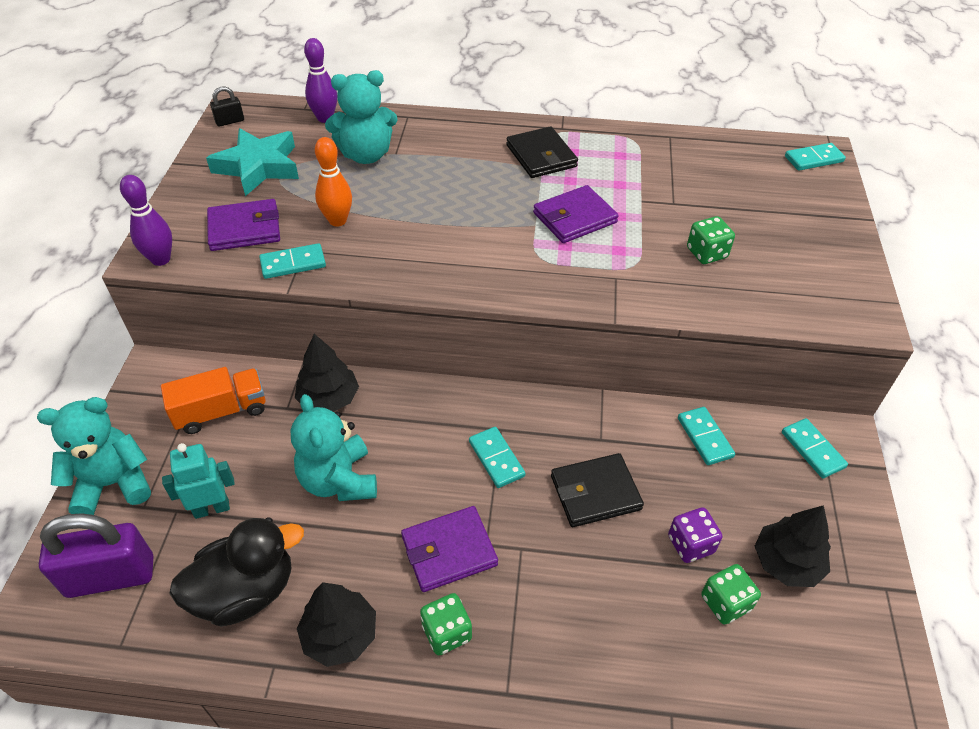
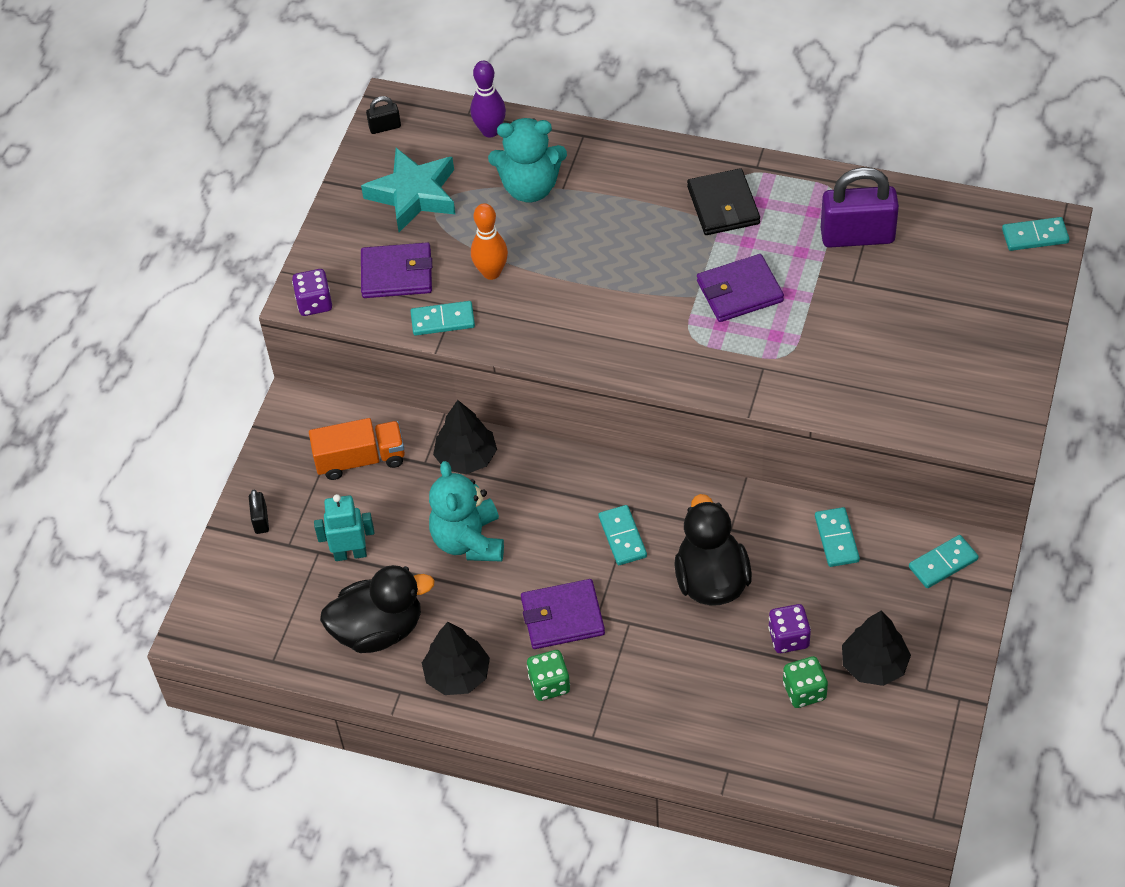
camera: 15 degrees right, 5 degrees up
turquoise teddy bear [37,397,151,515] -> black padlock [249,490,269,534]
purple padlock [39,513,153,598] -> purple padlock moved to [821,167,899,248]
purple bowling pin [120,175,172,266] -> purple dice [292,269,332,316]
black wallet [551,453,644,527] -> black duck [674,494,752,606]
green dice [687,216,735,264] -> none
turquoise domino [782,418,848,478] -> turquoise domino turned 75 degrees clockwise [909,535,979,588]

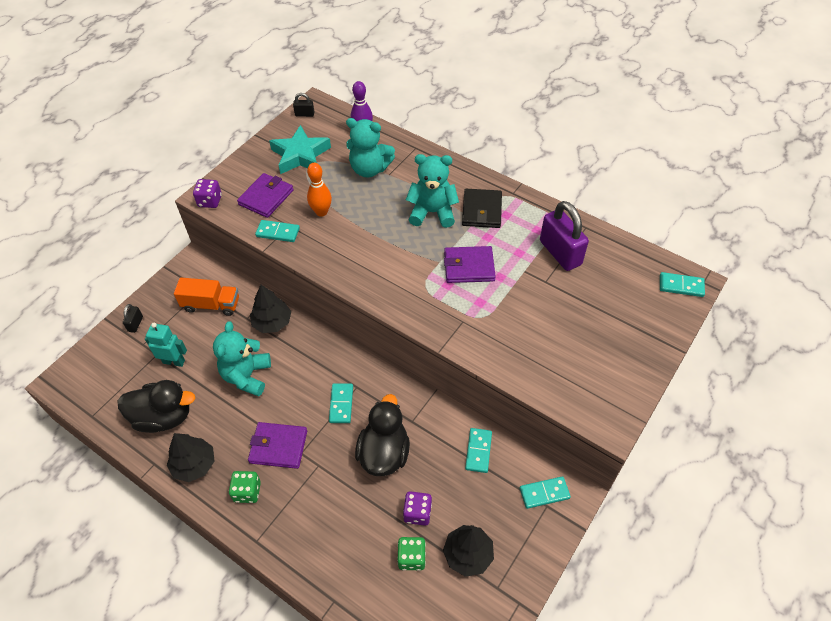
camera: 15 degrees right, 0 degrees up
purple wallet [361,242,432,298] -> purple wallet turned 75 degrees counterclockwise [237,173,294,218]
purple padlock [821,167,899,248] -> purple padlock turned 45 degrees clockwise [540,201,589,271]
none -> turquoise teddy bear [406,154,459,228]

